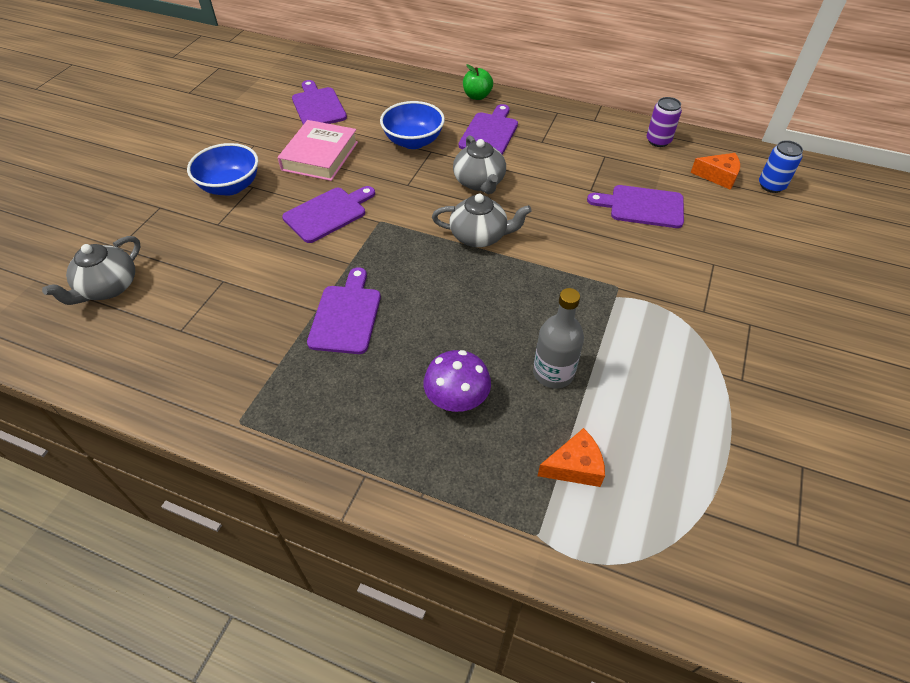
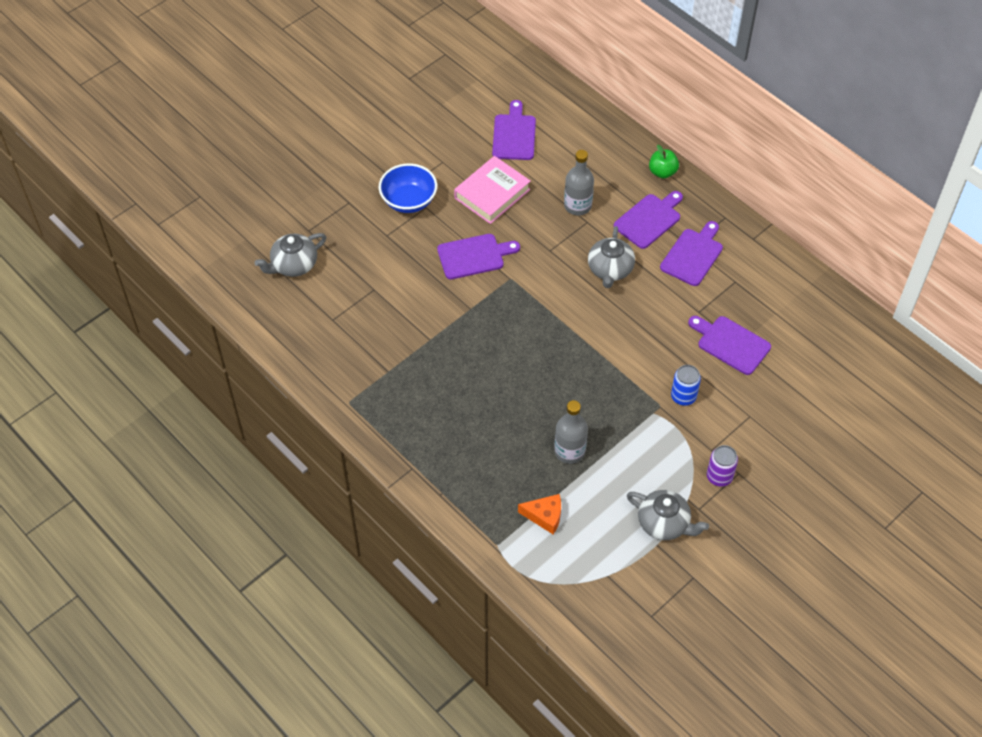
camera: 25 degrees right, 5 degrees up
purple cutting board [307,267,381,354] -> purple cutting board moved to [660,221,723,286]
blue bowl [380,101,445,149] -> grey bottle [564,150,594,215]
purple mushroom [424,350,491,412] -> none
grey teapot [432,194,532,247] -> grey teapot moved to [627,490,709,540]
purple can [647,97,682,147] -> purple can moved to [707,445,738,487]
orange cheese [690,153,740,190] -> none
blue can [759,140,803,193] -> blue can moved to [671,365,701,406]

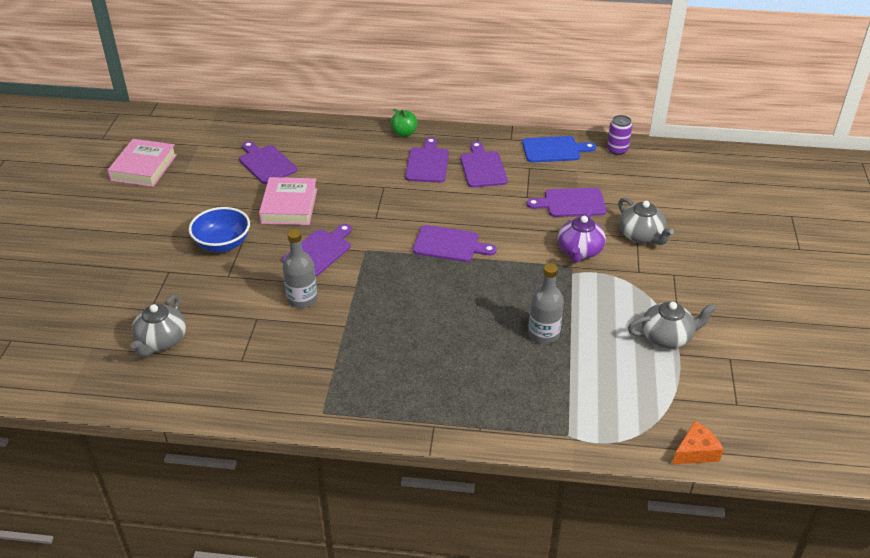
camera: 40 degrees left, 15 degrees down
orange cheese [518,494,561,534] -> orange cheese moved to [672,421,723,464]
grey bottle [564,150,594,215] -> grey bottle moved to [282,229,317,308]
grey teapot [588,226,635,288] -> grey teapot moved to [618,198,674,245]
blue can [671,365,701,406] -> purple teapot [558,210,606,263]
purple can [707,445,738,487] -> purple can moved to [607,115,632,155]
none -> pink book [107,139,177,187]
none -> purple cutting board [413,225,497,262]
none -> blue cutting board [522,136,596,163]

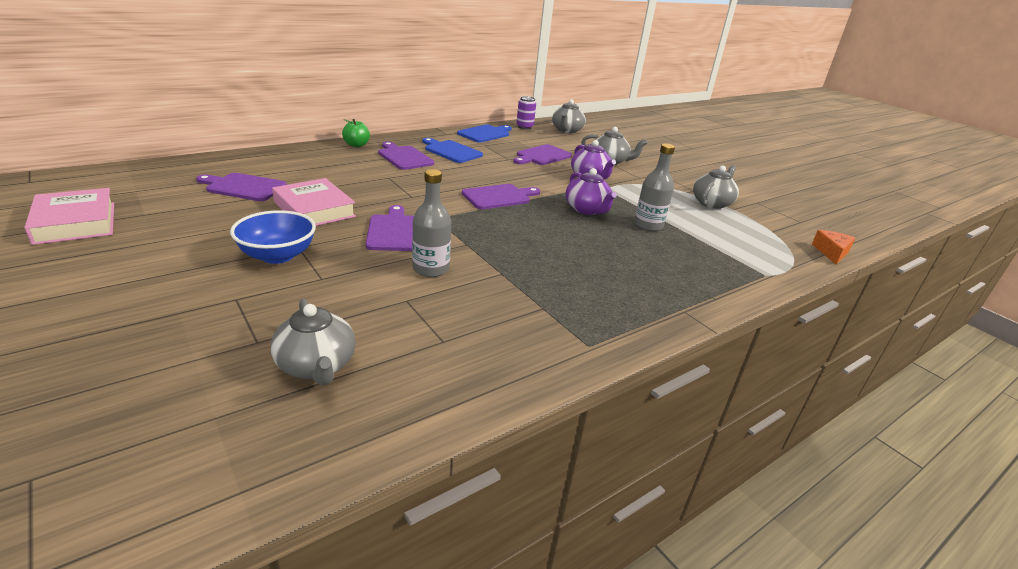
camera: 45 degrees left, 10 degrees down
purple cutting board [460,141,508,188] -> blue cutting board [422,138,483,163]
none -> grey teapot [552,99,586,133]
none -> purple teapot [565,168,617,215]

